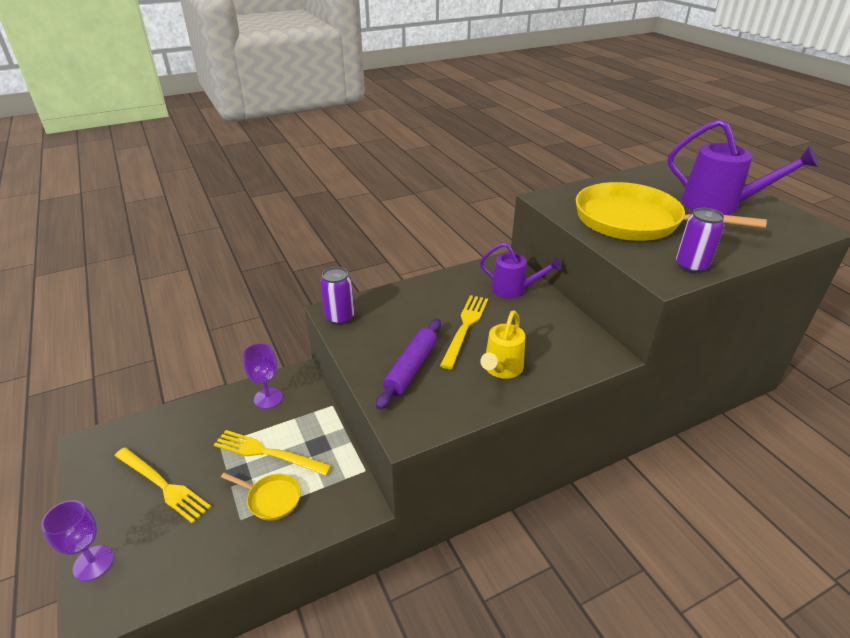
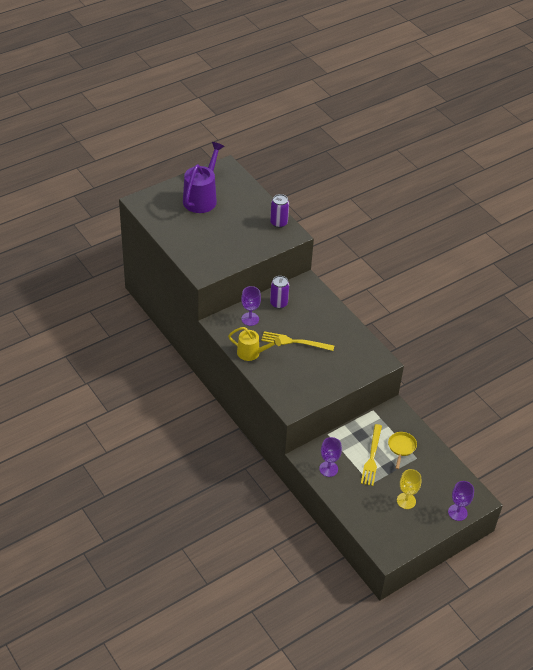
camera: 100 degrees left, 10 degrees up
yellow fork [115,447,211,524] -> yellow goblet [397,469,421,509]
purple can [320,267,354,325] -> purple can moved to [270,276,289,309]
purple rolling pin [376,319,441,410] -> none
purple watering can [480,242,562,299] -> purple goblet [241,286,261,326]
yellow watering can [480,311,525,379] -> yellow watering can moved to [228,327,281,361]
yellow pan [576,182,767,241] -> none

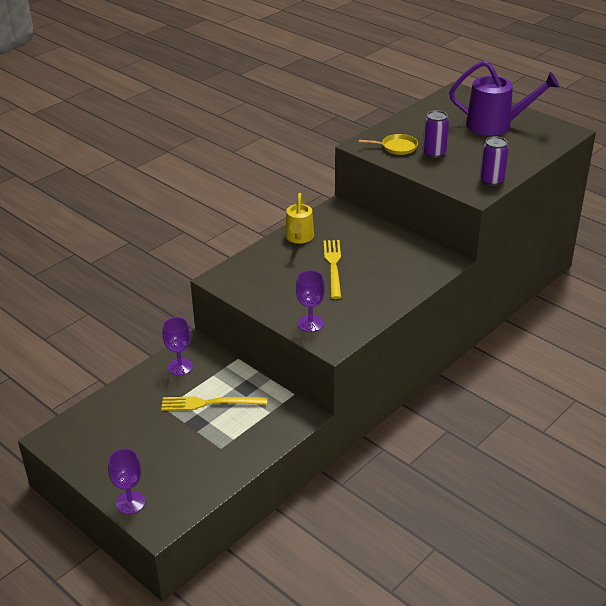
camera: 80 degrees right, 10 degrees down
purple goblet [241,286,261,326] -> purple goblet moved to [296,270,325,332]
purple can [270,276,289,309] -> purple can moved to [423,110,449,158]
yellow pan [388,432,417,469] -> yellow pan moved to [359,134,418,155]
yellow goblet [397,469,421,509] -> none

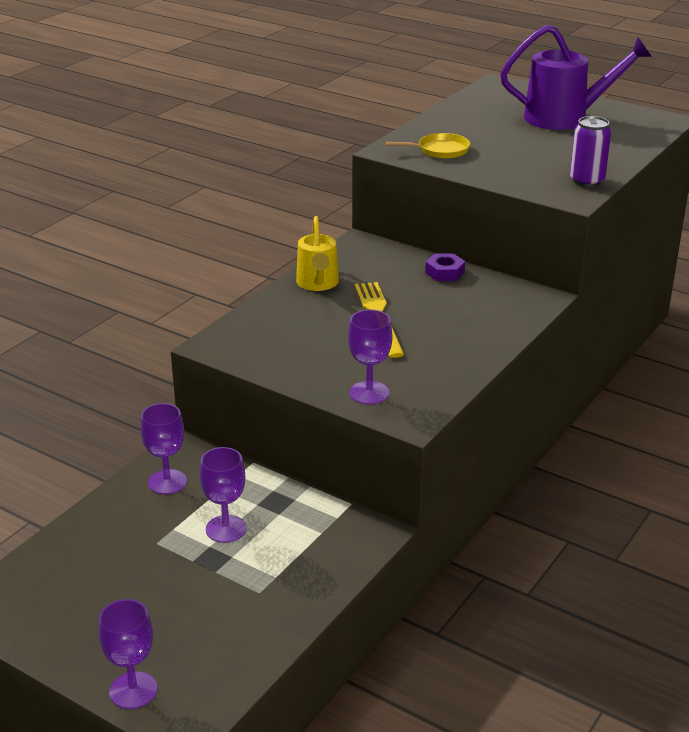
camera: 10 degrees left, 5 degrees down
yellow fork [161,396,267,411] -> purple goblet [200,447,247,543]
purple can [423,110,449,158] -> none
none -> purple nut [425,253,465,281]

